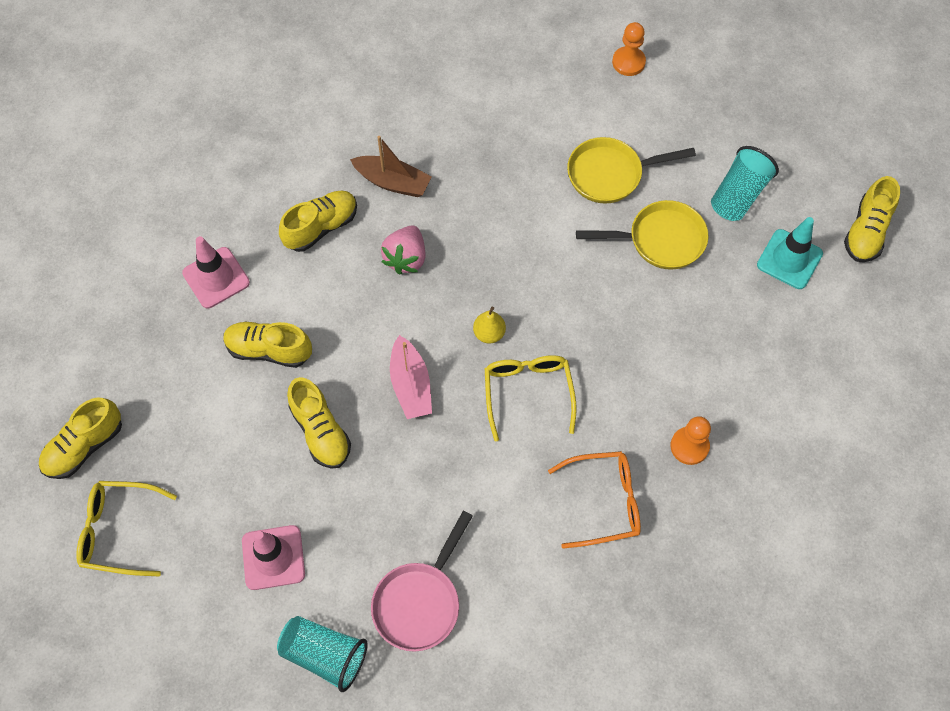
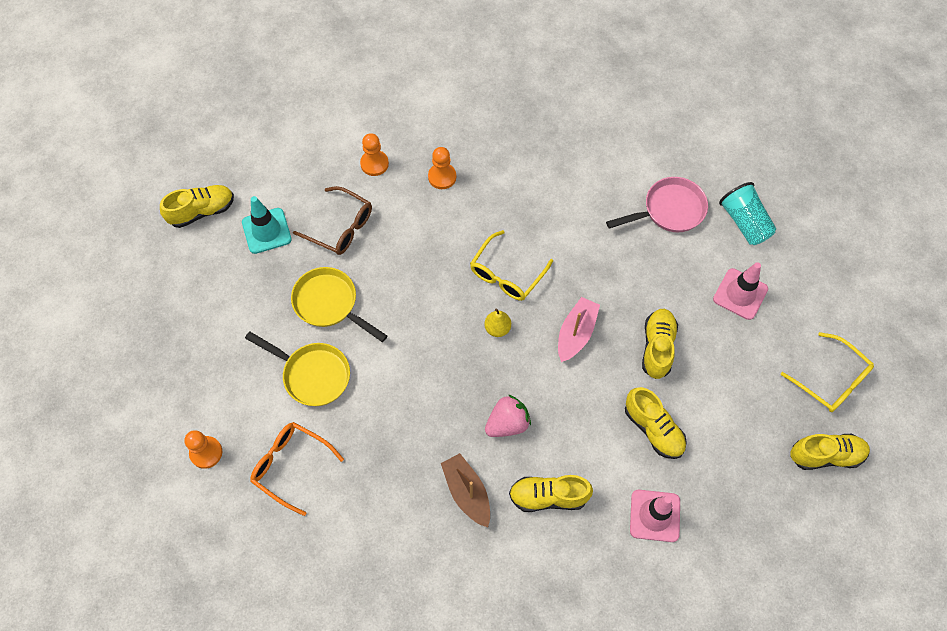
camera: 140 degrees left, 0 degrees up
orange glasses [548,451,641,549] -> orange glasses moved to [250,422,344,516]
turquoise cup [711,146,779,221] -> none
none -> brown glasses [293,186,372,255]
none -> orange pawn [360,133,389,176]

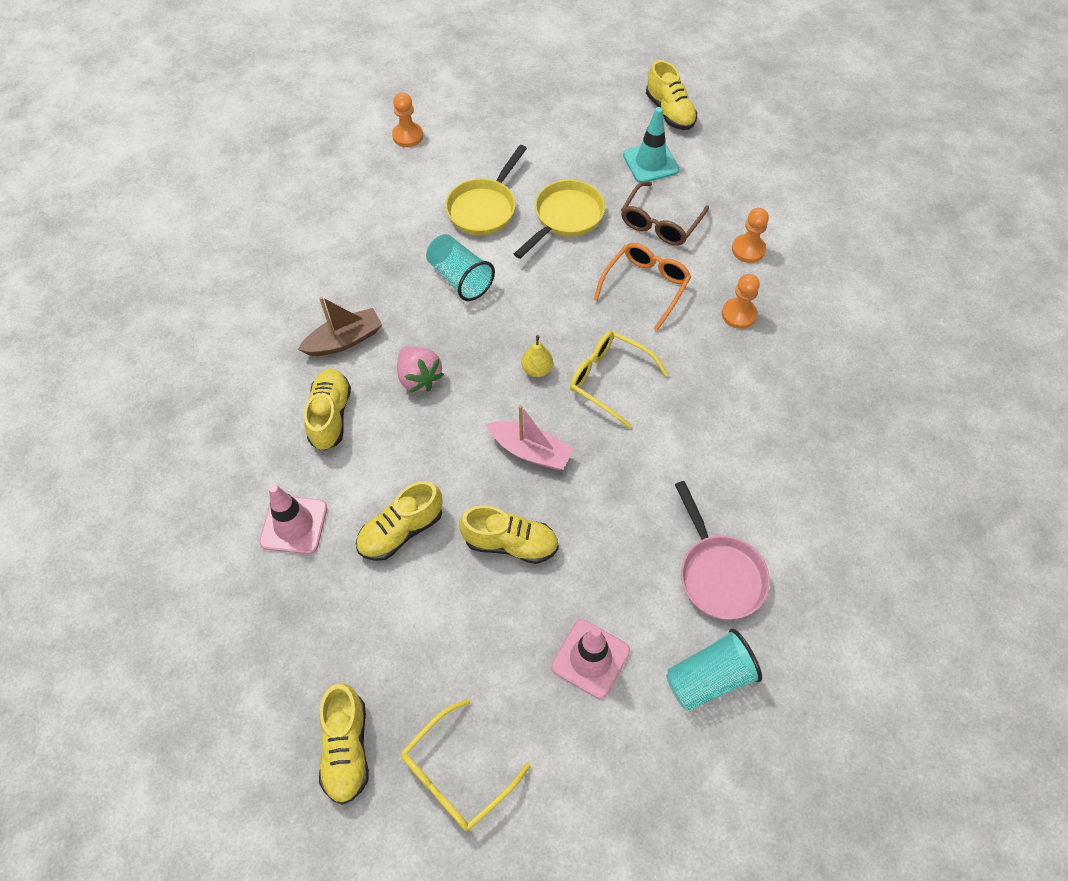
camera: 90 degrees right, 5 degrees down
orange glasses [250,422,344,516] -> orange glasses moved to [594,243,691,331]
none -> turquoise cup [426,234,495,301]

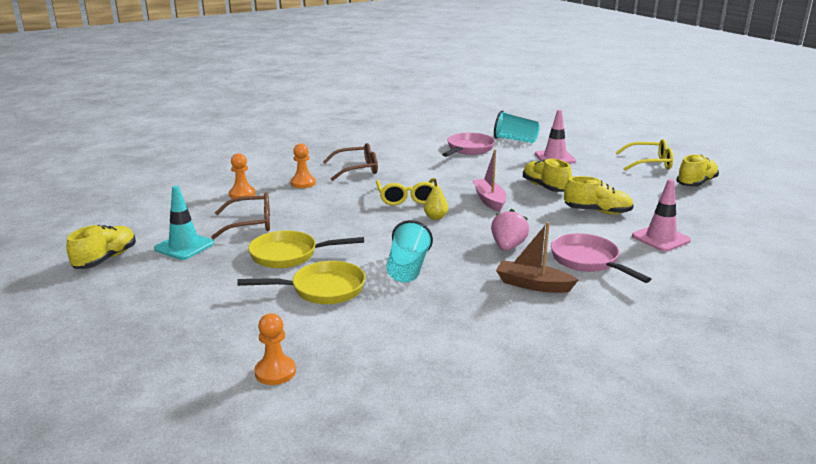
camera: 130 degrees left, 35 degrees down
yellow shoe [304,369,351,450] -> pink pan [551,233,651,283]
orange glasses [594,243,691,331] -> none
none -> brown glasses [323,143,378,181]

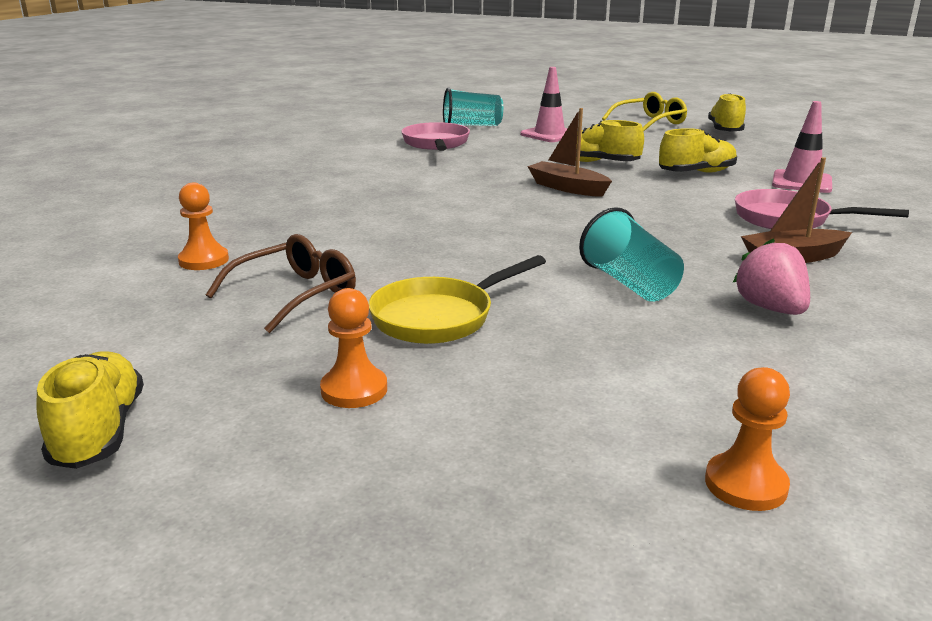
camera: 35 degrees left, 0 degrees up
turquoise traffic cone [154,186,214,260] -> none
yellow pan [238,261,366,304] -> none
orange pawn [290,144,316,188] -> orange pawn moved to [320,288,387,408]
brown glasses [323,143,378,181] -> none
yellow glasses [376,178,438,205] -> none
yellow pear [424,179,448,220] -> none
pink boat [473,150,506,212] -> brown boat [527,108,612,197]
pink strawberry [491,209,529,251] -> pink strawberry moved to [732,238,810,315]

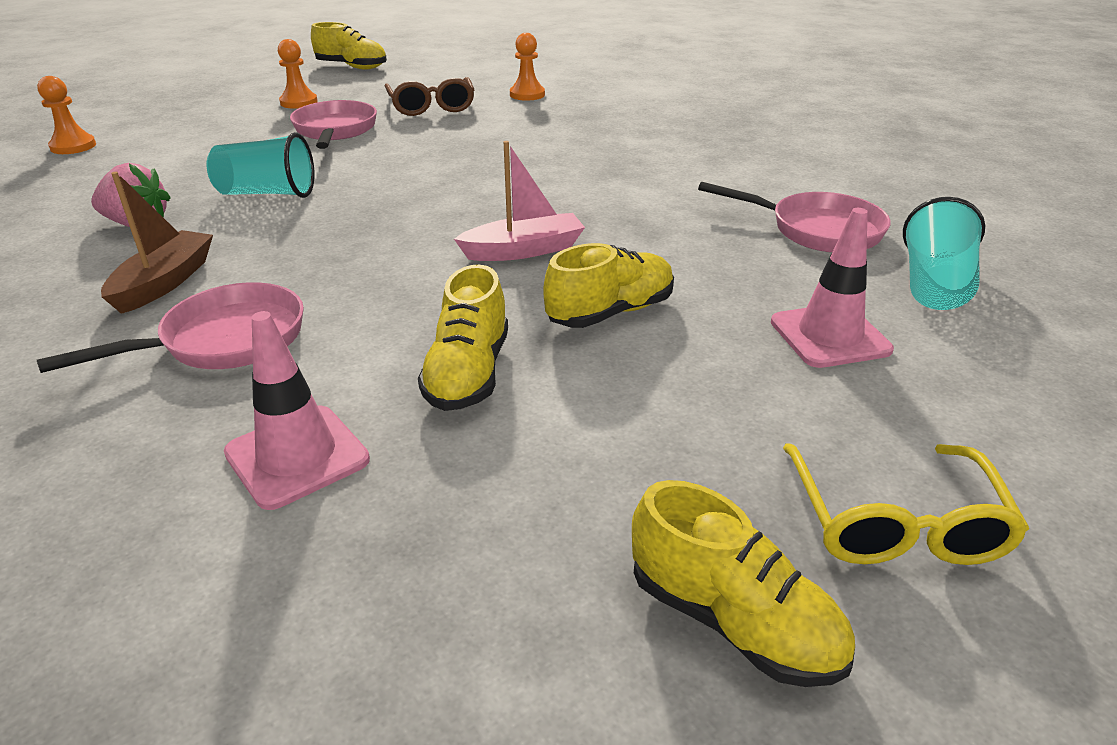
camera: 120 degrees right, 10 degrees up
yellow pan [368,255,546,344] -> pink pan [290,100,377,149]
brown boat [527,108,612,197] -> pink boat [454,141,585,261]

